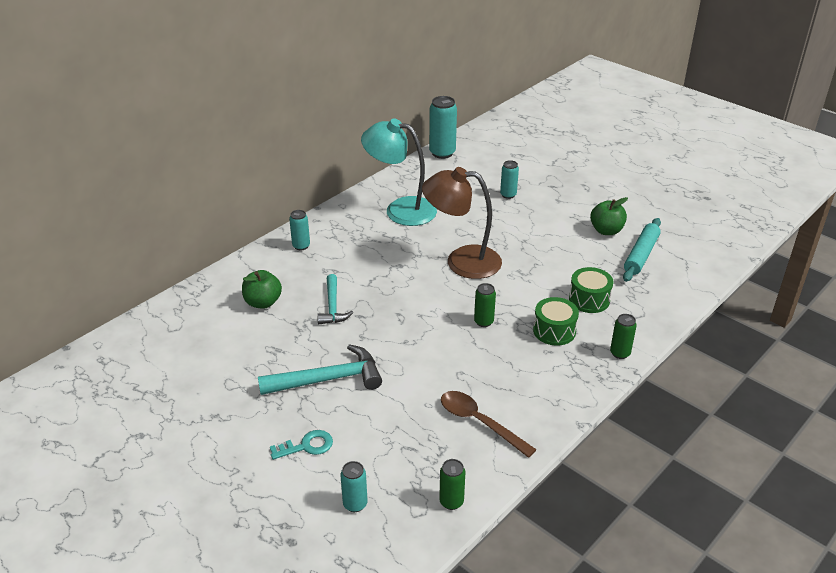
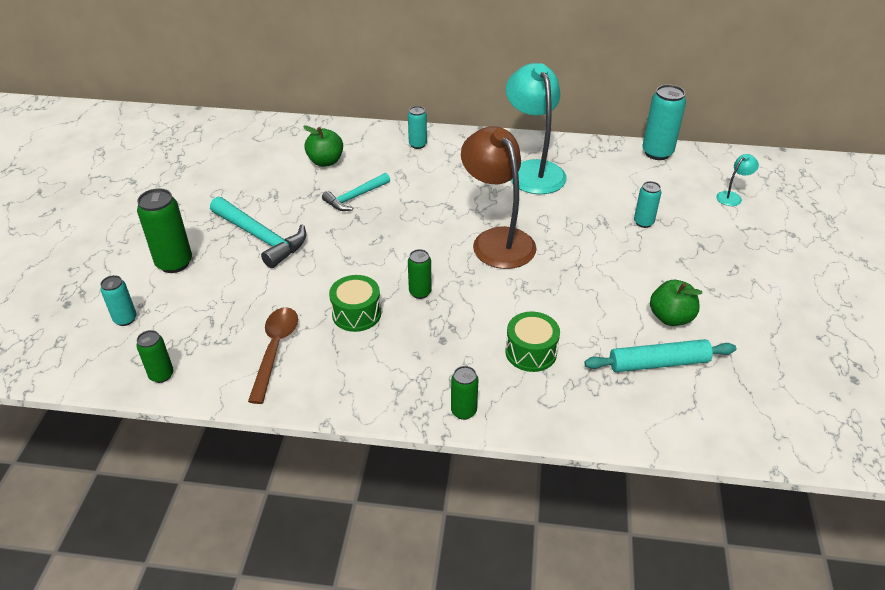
camera: 55 degrees right, 5 degrees up
turquoise key [270,430,333,460] -> green can [137,188,192,273]
green drum [533,297,579,346] -> green drum moved to [329,275,381,332]
none -> turquoise lamp [716,154,759,206]

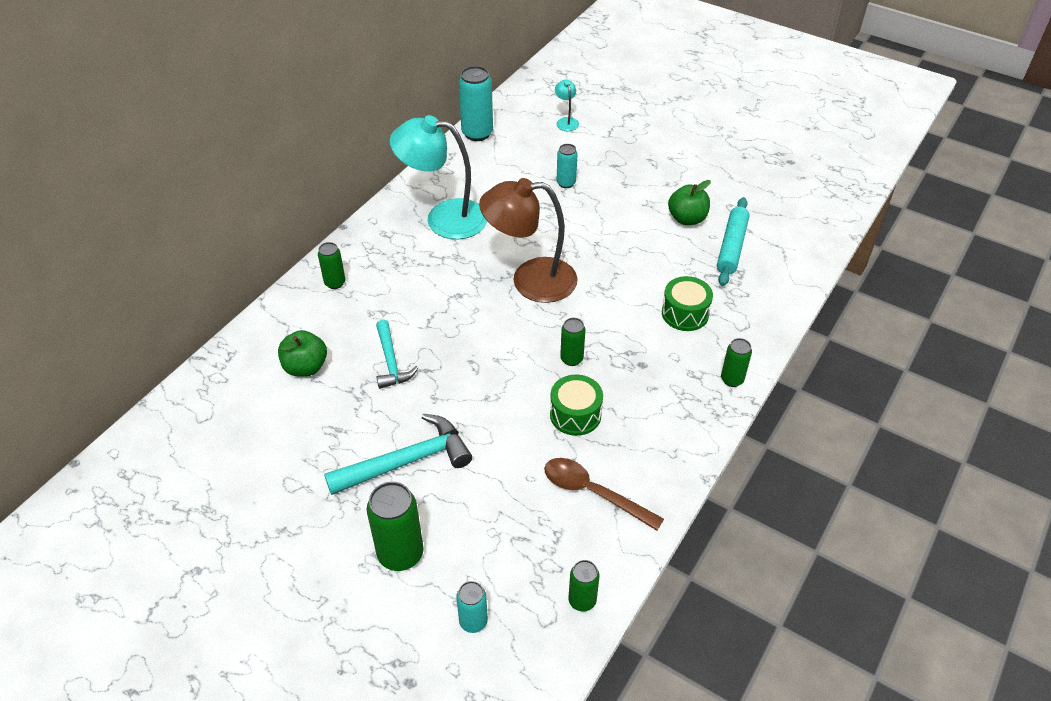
camera: 65 degrees left, 5 degrees up
turquoise can [408,106,427,149] -> green can [318,242,346,289]

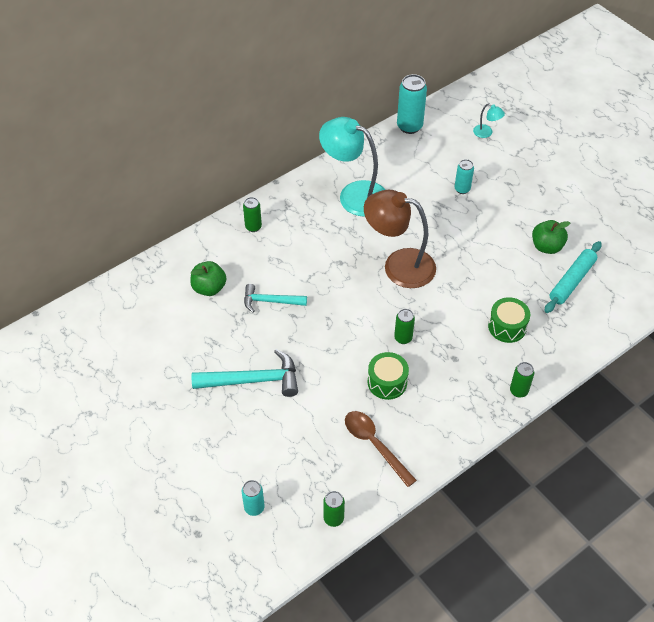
camera: 20 degrees right, 5 degrees up
green can [367,482,424,571] -> none
turquoise hammer [376,320,418,389] -> turquoise hammer turned 90 degrees clockwise [244,284,307,313]
turquoise lamp [555,80,579,131] -> turquoise lamp turned 120 degrees clockwise [473,104,505,138]

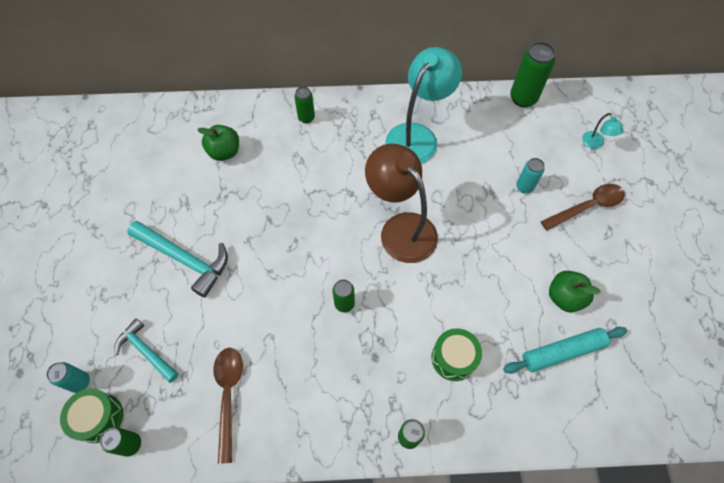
camera: 35 degrees right, 10 degrees up
turquoise hammer [244,284,307,313] -> turquoise hammer moved to [115,318,179,383]
turquoise lamp [319,117,385,217] -> turquoise lamp turned 60 degrees clockwise [385,47,462,164]
green drum [367,352,409,400] -> green drum moved to [60,388,123,443]
turquoise can [397,74,427,134] -> green can [510,42,556,107]
none -> brown spoon [541,184,625,230]

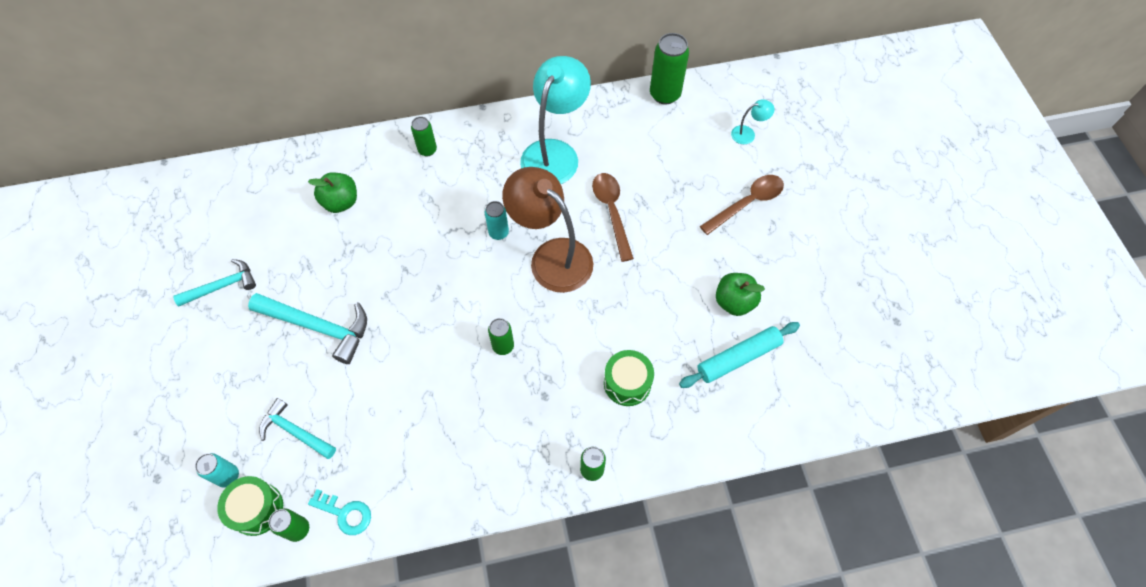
camera: 10 degrees left, 0 degrees up
brown spoon [213,348,243,464] -> brown spoon moved to [592,173,634,262]
turquoise can [516,158,545,193] -> turquoise can moved to [485,201,509,240]
turquoise lamp [582,113,623,149] -> turquoise lamp turned 75 degrees counterclockwise [731,99,774,144]
none -> turquoise hammer [173,259,256,306]
none -> turquoise key [308,489,371,535]

